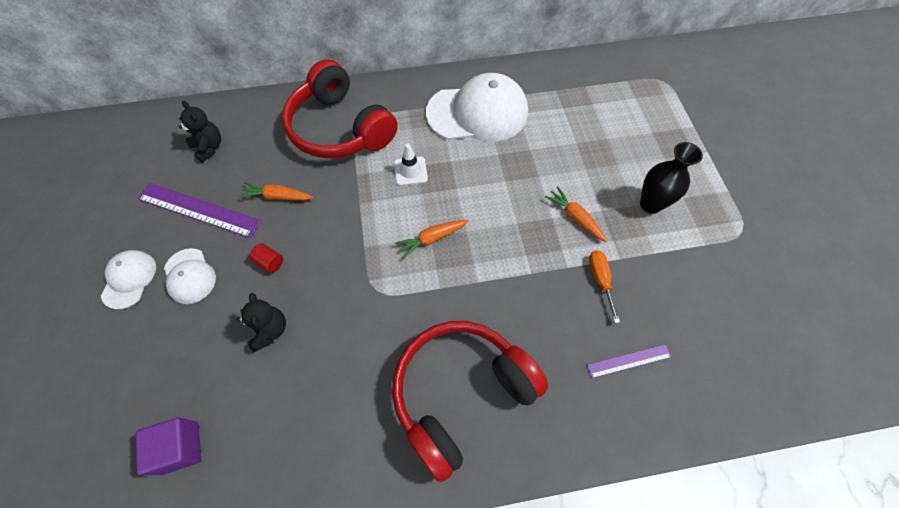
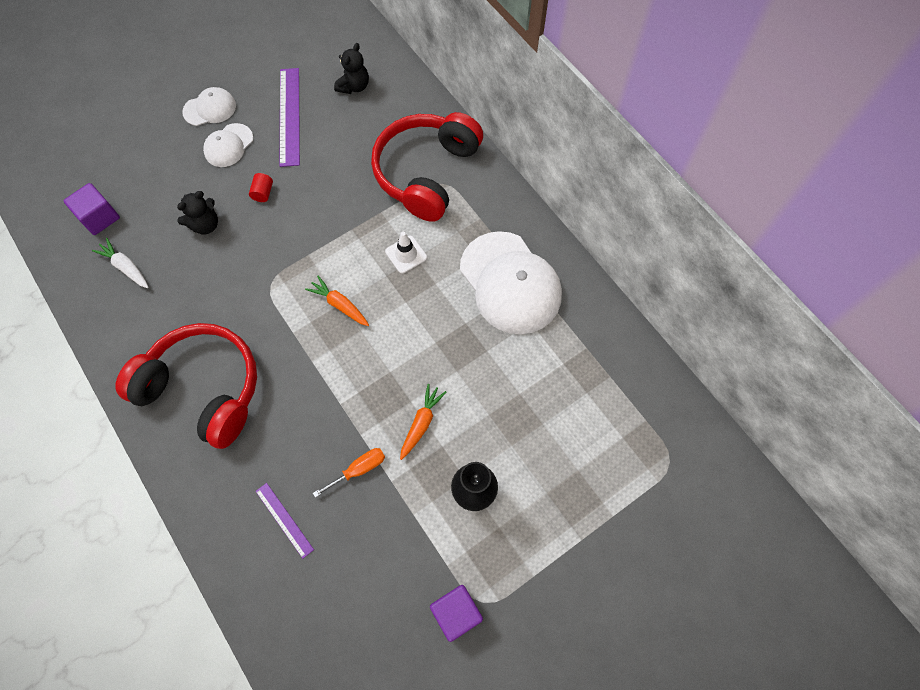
camera: 65 degrees right, 5 degrees up
orange carrot [239,182,313,200] -> none
none -> white carrot [92,238,149,288]
none -> purple cube [430,585,483,642]

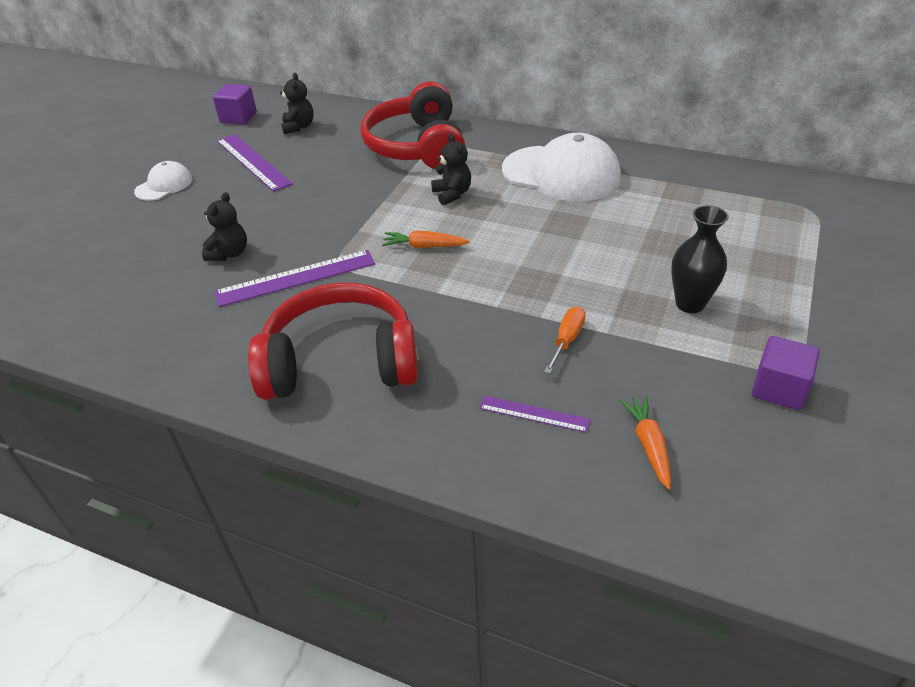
camera: 30 degrees left, 25 degrees down
purple cube [63,183,120,235] -> purple cube moved to [213,84,257,125]
white carrot [92,238,149,288] -> none
white cap [203,123,253,167] -> none
red cylinder [249,173,273,202] -> none
white traffic cone [385,232,427,273] -> black teddy bear [431,134,471,205]
orange carrot [400,384,446,460] -> orange carrot moved to [619,395,671,490]
none -> purple ruler [214,250,375,307]

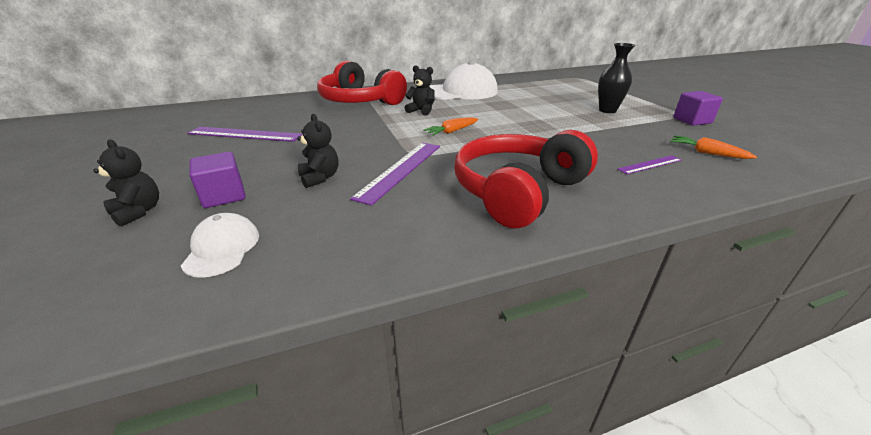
camera: 45 degrees left, 10 degrees down
white cap [134,161,192,201] -> white cap moved to [181,213,259,278]
purple cube [213,84,257,125] -> purple cube moved to [189,152,246,208]
black teddy bear [280,73,314,134] -> black teddy bear moved to [93,139,159,226]
orange screwdriver [544,307,586,374] -> none

